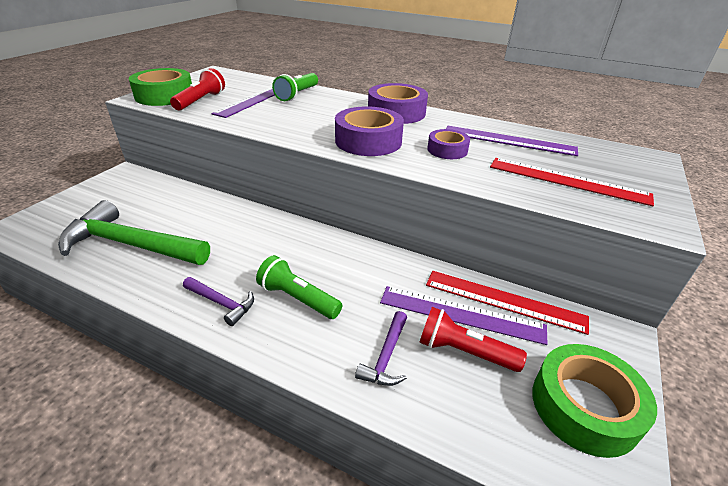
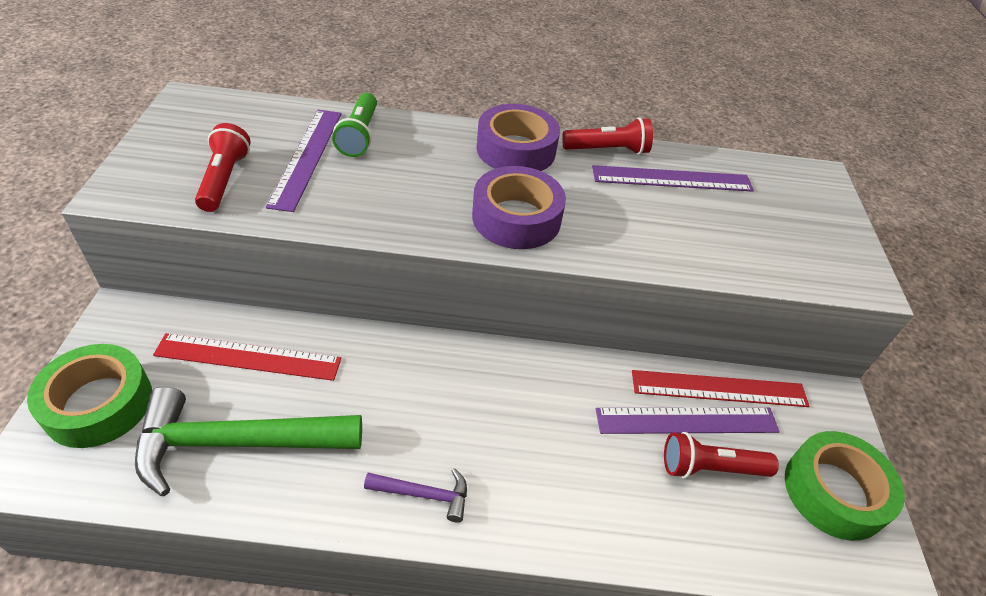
camera: 25 degrees left, 10 degrees up
green tape [129,68,192,106] -> green tape moved to [27,344,152,448]
green flashlight [256,255,342,319] -> none
purple hammer [355,311,407,386] -> none
purple tape [427,129,470,159] -> none
red ruler [490,158,654,206] -> red ruler moved to [153,333,341,381]
none -> red flashlight [562,117,653,155]

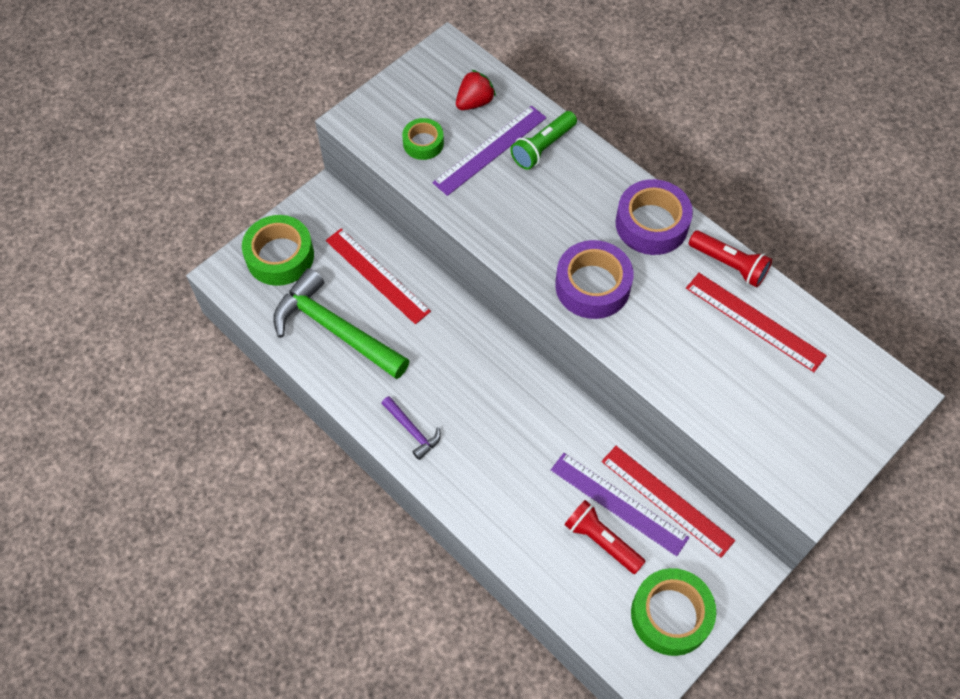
camera: 45 degrees right, 15 degrees up
red flashlight [195,123,251,212] -> green tape [402,118,444,160]
purple ruler [592,165,754,192] -> red ruler [686,273,827,372]
none -> red strawberry [456,70,496,110]

